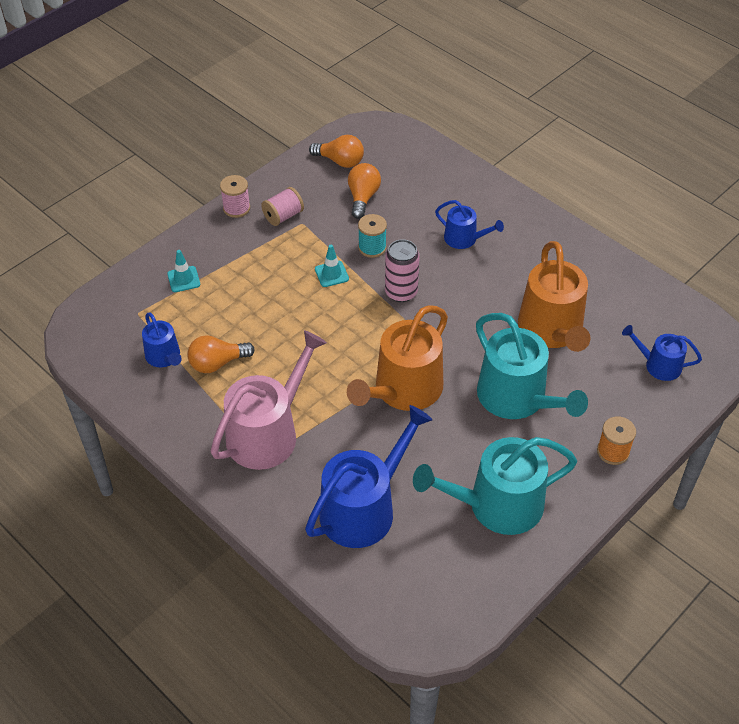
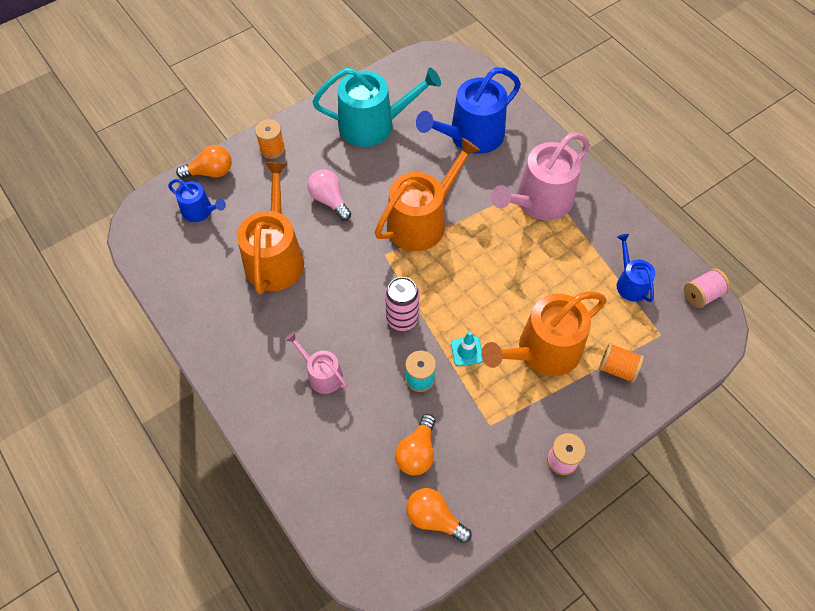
camera: 170 degrees left, 10 degrees up
turquoise traffic cone [167,250,200,292] -> orange spool [599,343,644,383]
orange light bulb [187,335,255,373] -> orange light bulb moved to [176,145,232,179]
pink spool [261,187,304,226] -> pink spool moved to [684,268,730,308]
blue watering can [435,200,504,249] -> pink watering can [285,332,348,394]
turquoise watering can [476,313,588,419] -> pink light bulb [308,169,351,221]
none -> orange watering can [481,292,607,376]

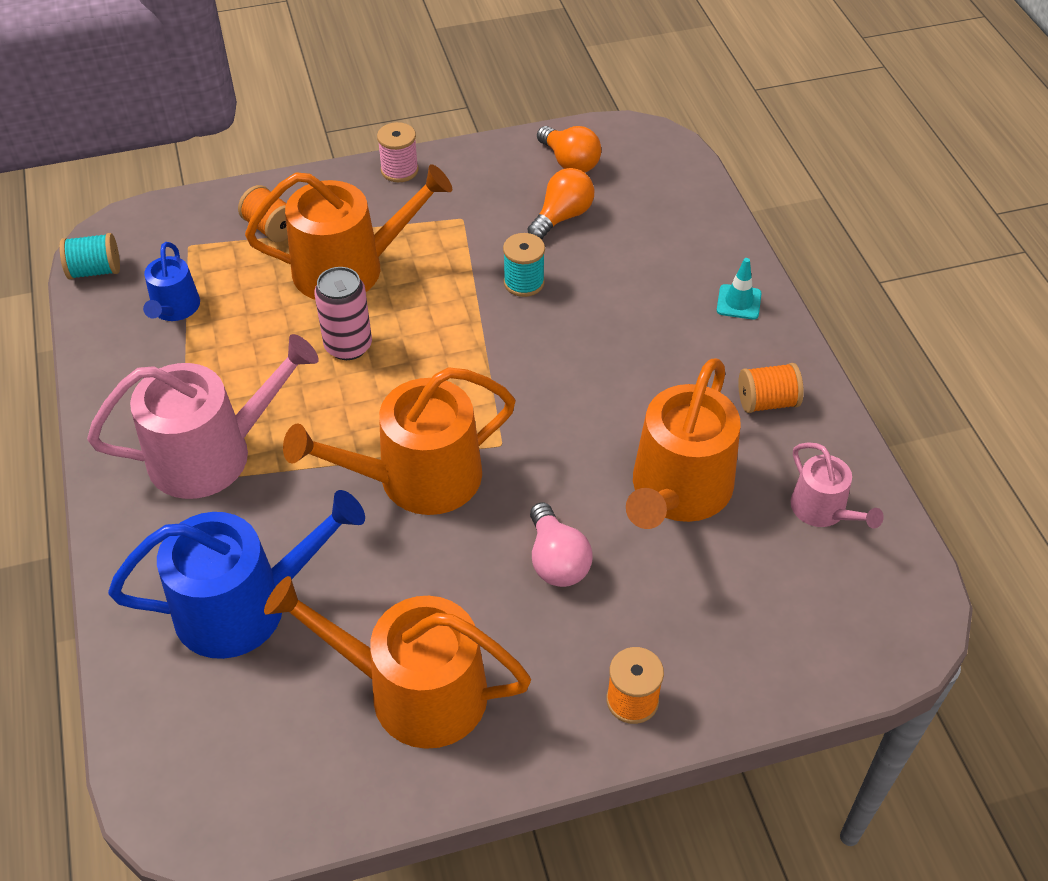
camera: 160 degrees left, 10 degrees down
blue watering can [168,179,226,222] -> none
orange light bulb [176,145,232,179] -> none
pink watering can [285,332,348,394] -> pink watering can moved to [790,442,884,529]
turquoise watering can [312,68,441,147] -> orange watering can [264,576,531,749]
pink can [385,277,419,331] -> pink can moved to [314,267,372,360]
turquoise traffic cone [451,331,483,366] -> turquoise traffic cone moved to [717,258,762,320]
pink spool [684,268,730,308] -> turquoise spool [59,233,120,279]
none -> orange spool [738,363,804,413]

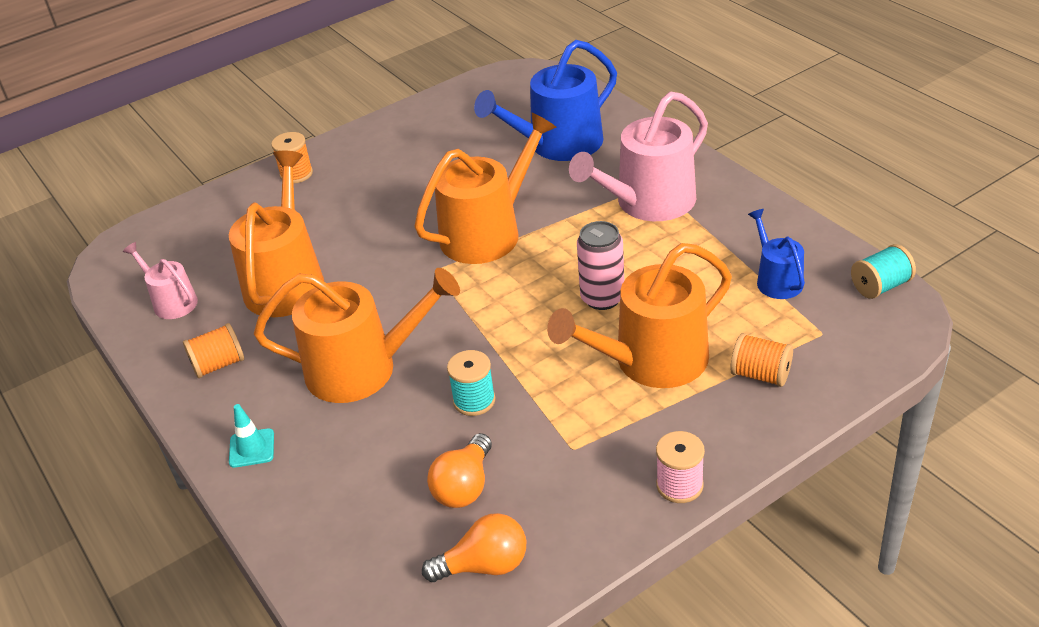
camera: 165 degrees right, 10 degrees down
orange watering can [264,576,531,749] -> orange watering can moved to [254,268,460,403]
pink light bulb [530,502,592,587] -> none
orange light bulb [537,126,601,173] -> orange light bulb turned 135 degrees clockwise [422,513,526,582]

